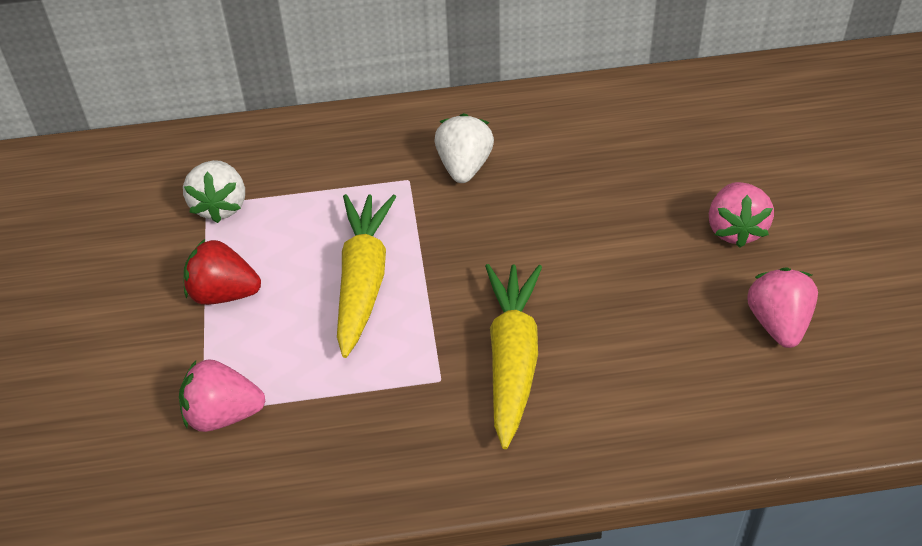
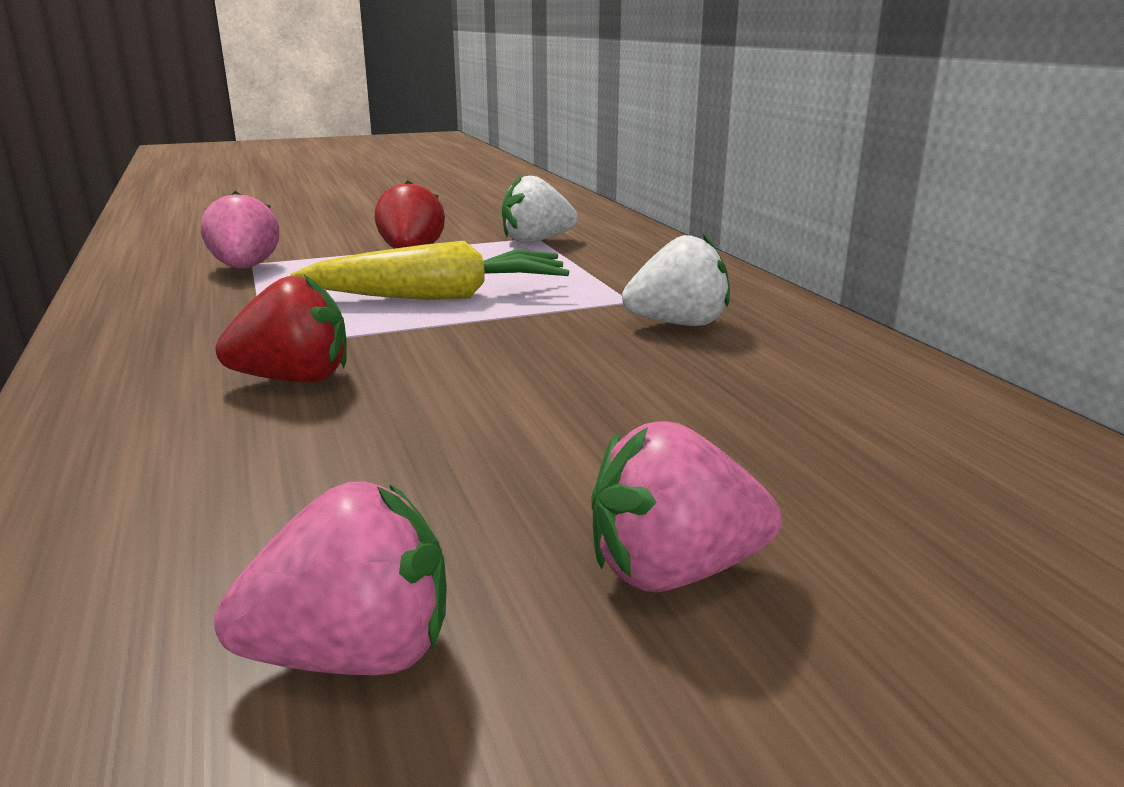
camera: 75 degrees right, 25 degrees down
yellow carrot [485,264,542,449] -> red strawberry [216,275,347,383]

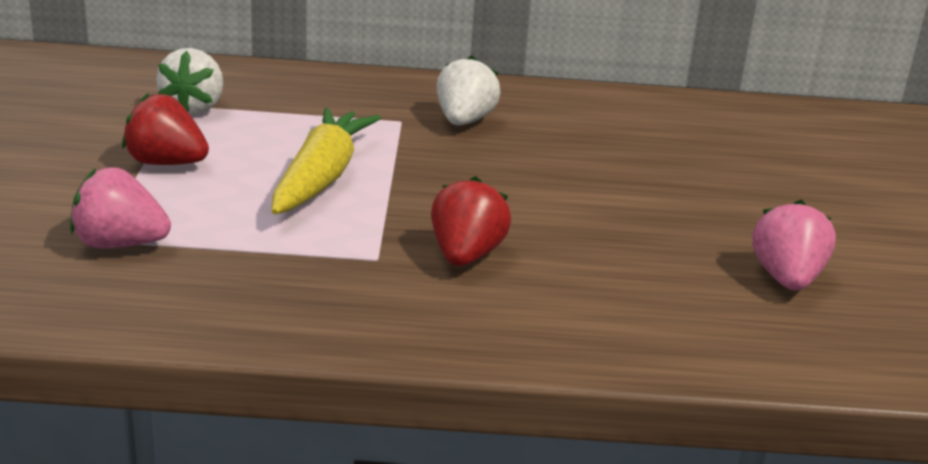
camera: 70 degrees left, 5 degrees up
pink strawberry [591,421,782,592] -> none

